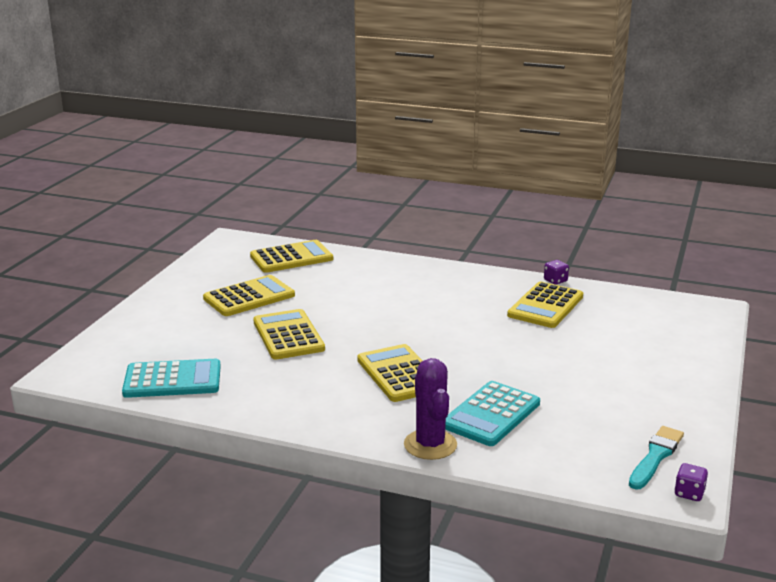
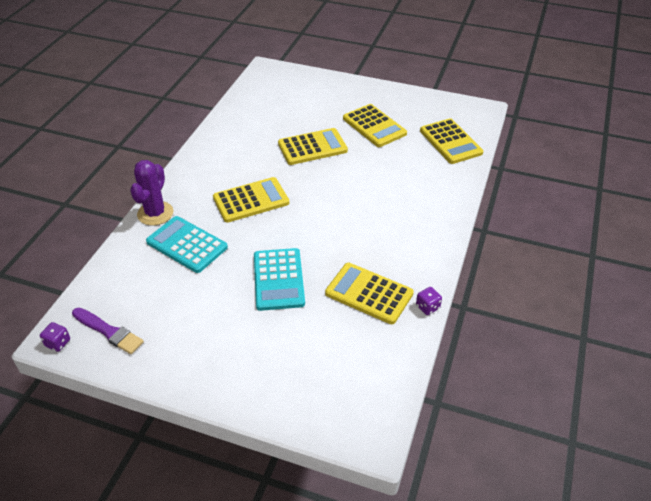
camera: 90 degrees right, 20 degrees up
turquoise calculator [122,359,221,398] -> turquoise calculator moved to [254,248,305,311]
purple cactus [404,358,457,460] -> purple cactus turned 60 degrees counterclockwise [130,160,173,226]
turquoise brush [629,426,684,490] -> purple brush [72,308,144,354]

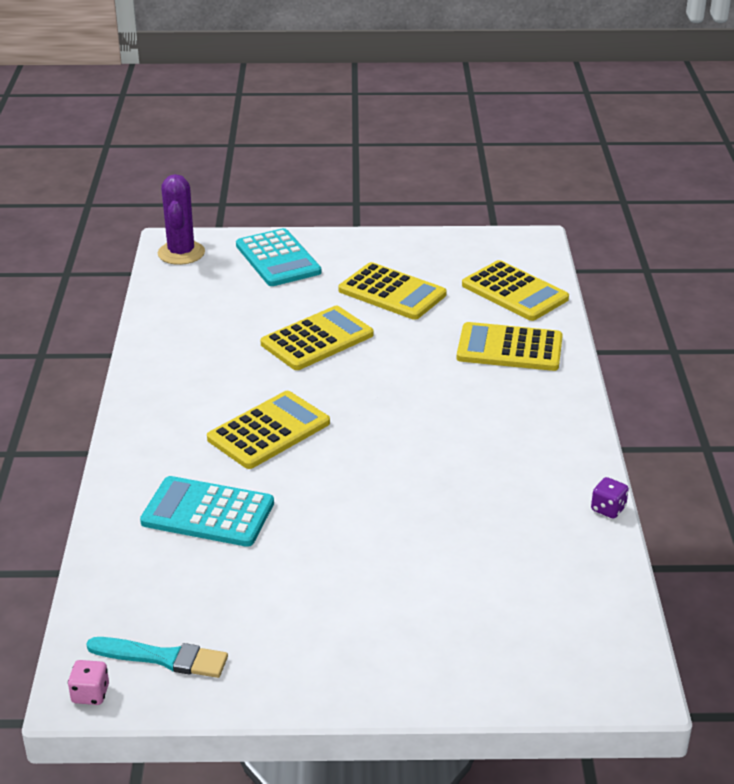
camera: 20 degrees left, 10 degrees down
purple dice [40,322,70,352] -> pink dice [68,660,109,705]
purple brush [72,308,144,354] -> turquoise brush [86,637,228,678]
purple cactus [130,160,173,226] -> purple cactus moved to [158,174,205,265]
turquoise calculator [254,248,305,311] -> turquoise calculator moved to [236,228,321,286]
yellow calculator [325,263,414,324] -> yellow calculator moved to [457,322,563,371]

